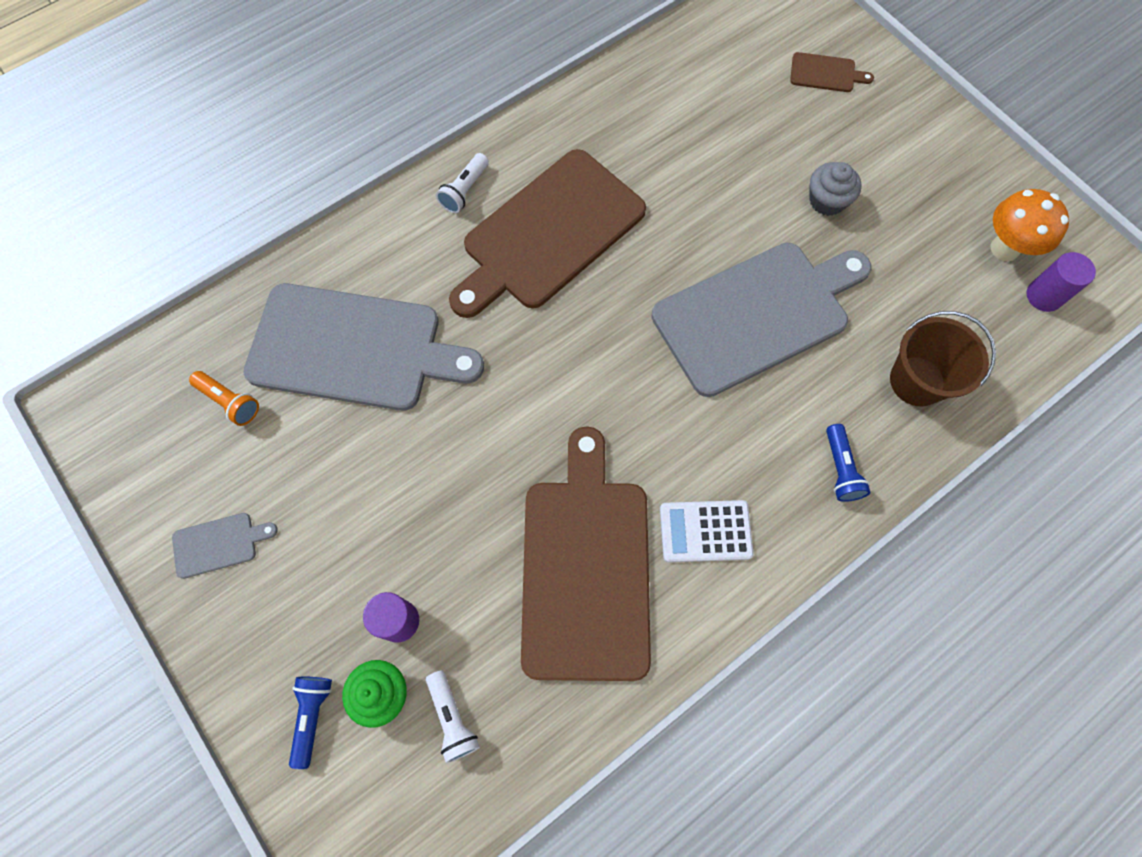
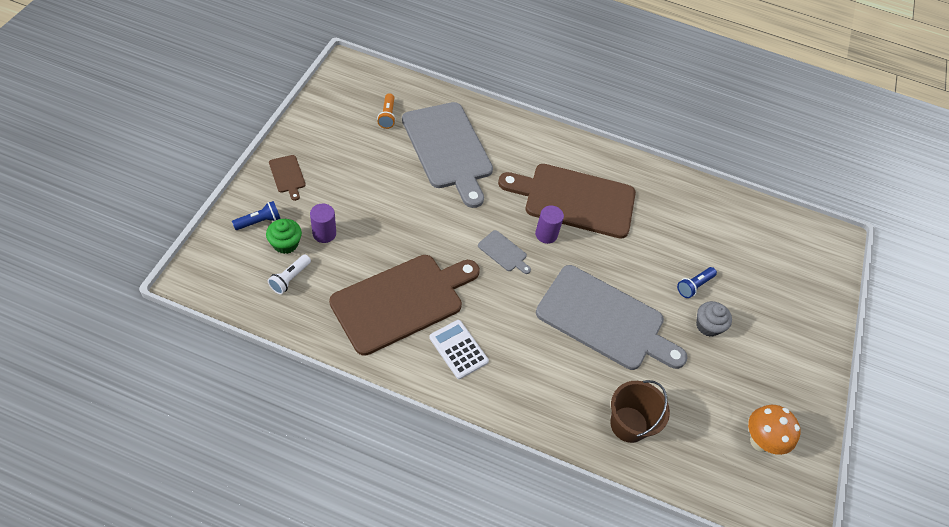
camera: 50 degrees right, 15 degrees down
grey cutting board [172,513,278,579] -> grey cutting board moved to [478,230,531,274]
white flashlight [436,153,489,213] -> none
brown cutting board [790,52,874,92] -> brown cutting board moved to [269,155,306,201]
blue flashlight [826,424,871,502] -> blue flashlight moved to [677,267,717,298]
purple cylinder [1027,252,1096,312] -> purple cylinder moved to [535,205,564,244]

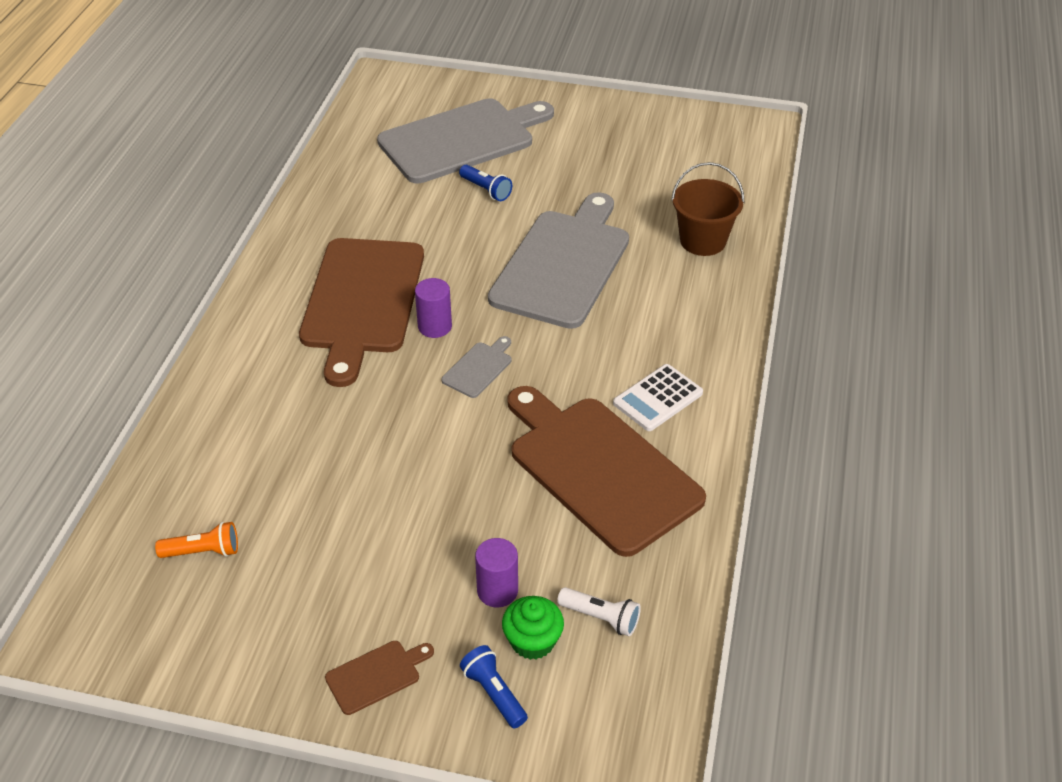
camera: 90 degrees left, 10 degrees down
grey cutting board [402,102,493,208] -> grey cutting board moved to [377,98,554,183]
grey cupcake [696,301,732,337] -> none
orange mushroom [748,405,801,455] -> none

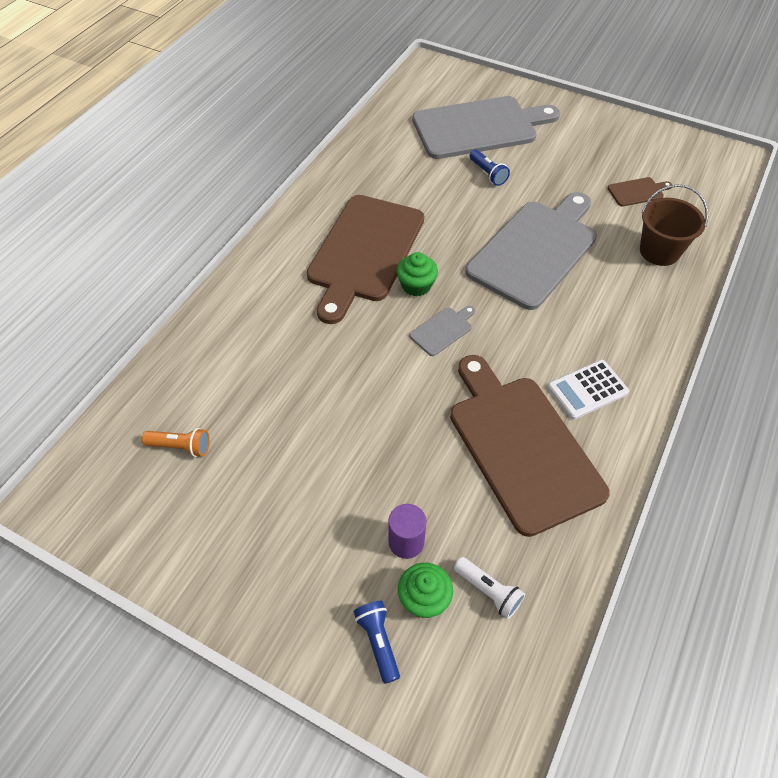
camera: 15 degrees right, 10 degrees up
brown cutting board [325,641,434,715] -> brown cutting board moved to [608,177,672,207]
purple cylinder [415,278,452,338] -> green cupcake [397,252,438,296]

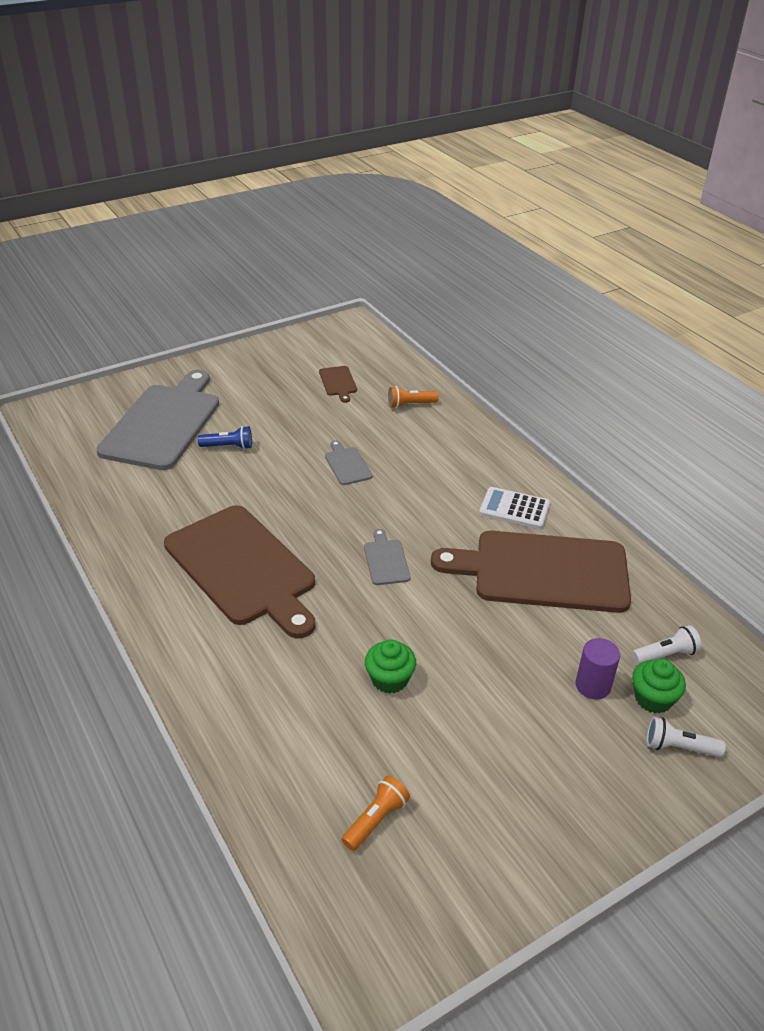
camera: 60 degrees left, 15 degrees down
blue flashlight [354,601,400,684] -> white flashlight [647,717,726,757]
green cupcake [397,252,438,296] -> green cupcake moved to [365,639,416,694]
grey cutting board [465,192,597,310] -> grey cutting board [325,440,373,485], size x0.40
white calculator [548,360,629,420] -> white calculator turned 105 degrees clockwise [479,487,550,529]
brown cutting board [608,177,672,207] -> brown cutting board turned 150 degrees clockwise [319,366,357,403]
brown bucket [640,185,708,266] -> orange flashlight [388,386,439,408]

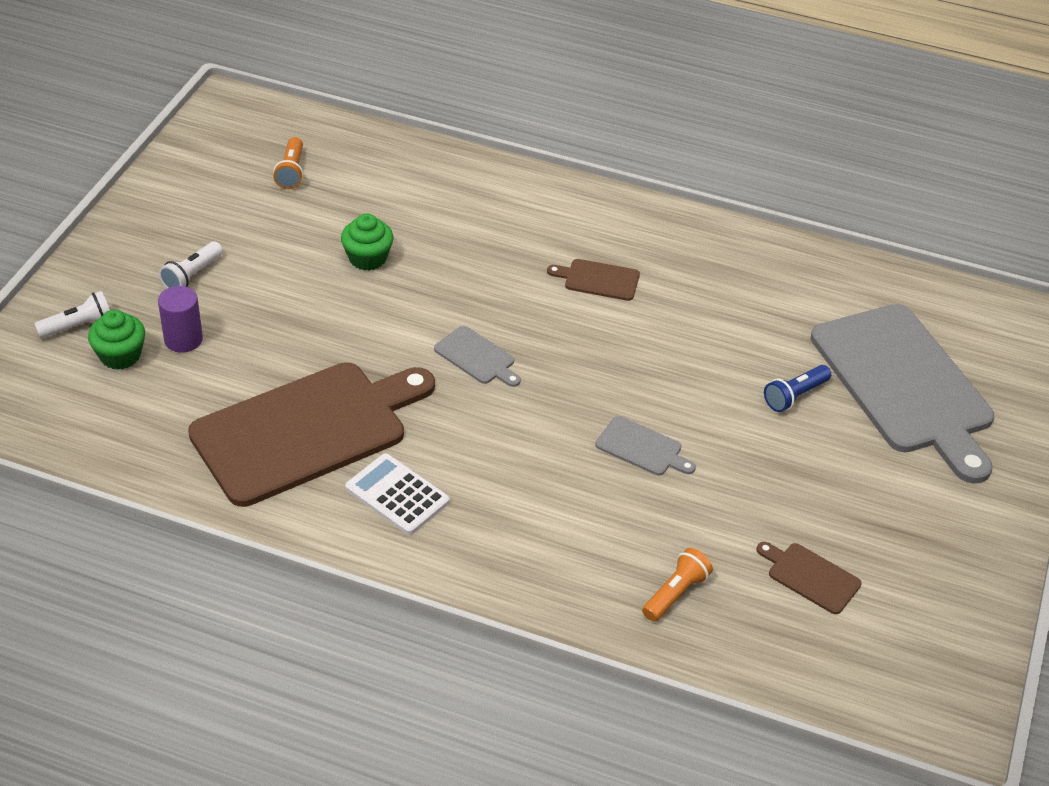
camera: 140 degrees right, 5 degrees up
brown cutting board [164,505,316,639] -> brown cutting board [547,259,640,301], size x0.40
white calculator [479,487,550,529] -> white calculator turned 120 degrees counterclockwise [345,453,450,535]
white flashlight [632,625,702,665] -> white flashlight moved to [159,241,223,288]

